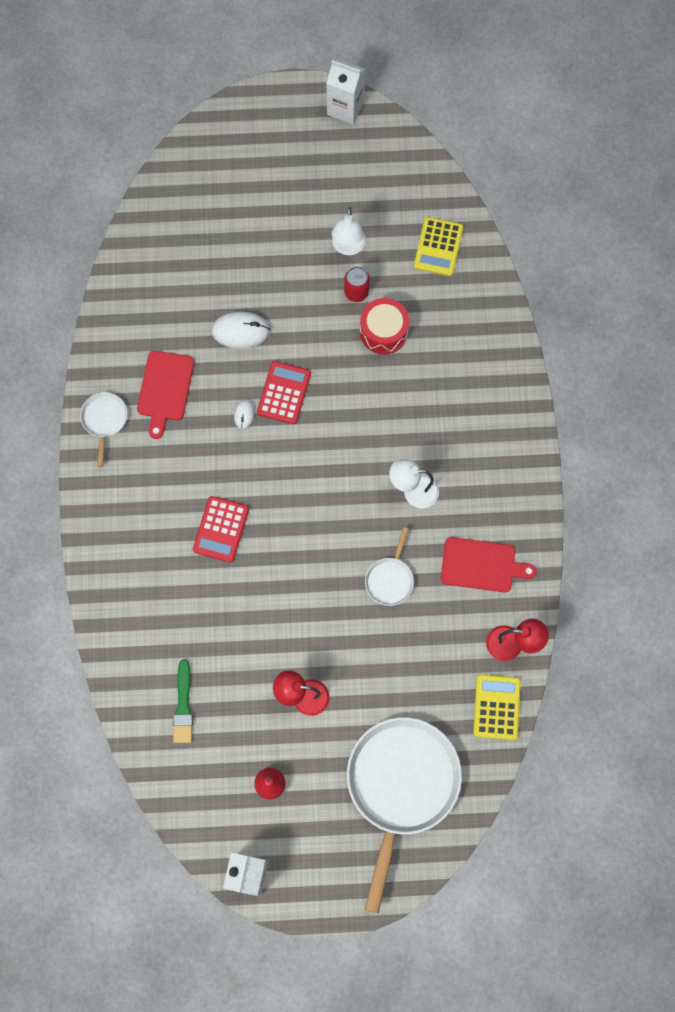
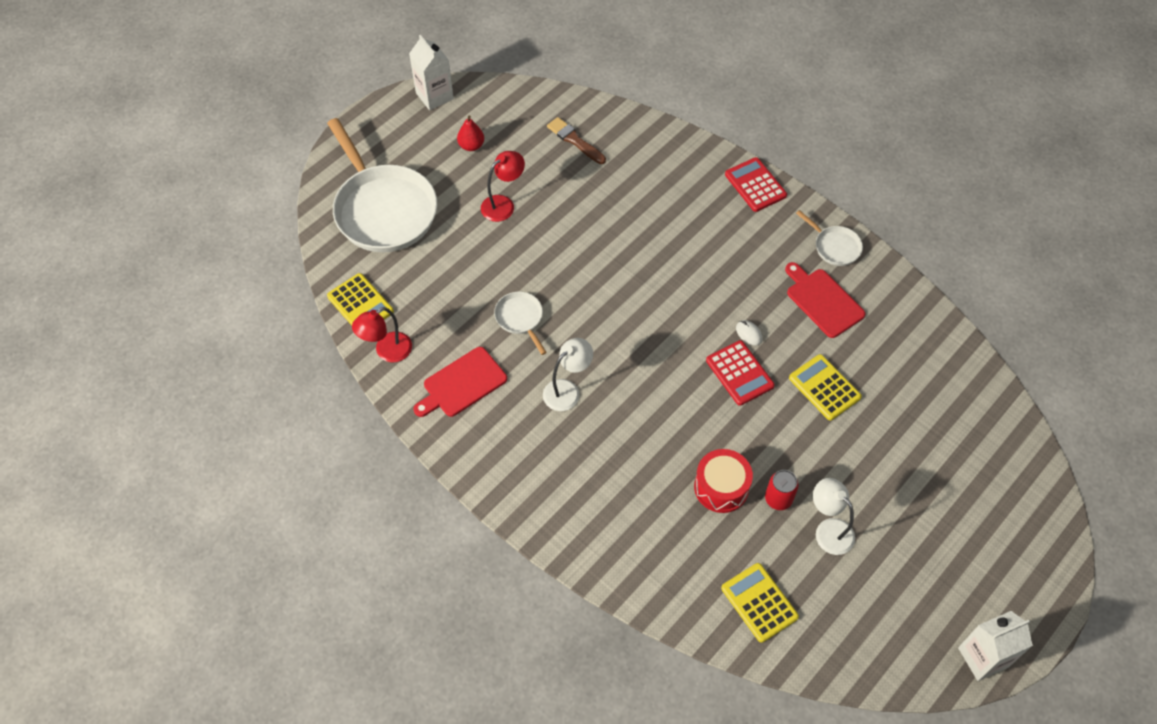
camera: 135 degrees right, 15 degrees down
green brush [173,659,193,743] -> brown brush [547,117,606,164]
red calculator [193,496,249,563] -> red calculator moved to [725,157,787,212]
white mouse [211,312,270,349] -> yellow calculator [789,354,862,420]

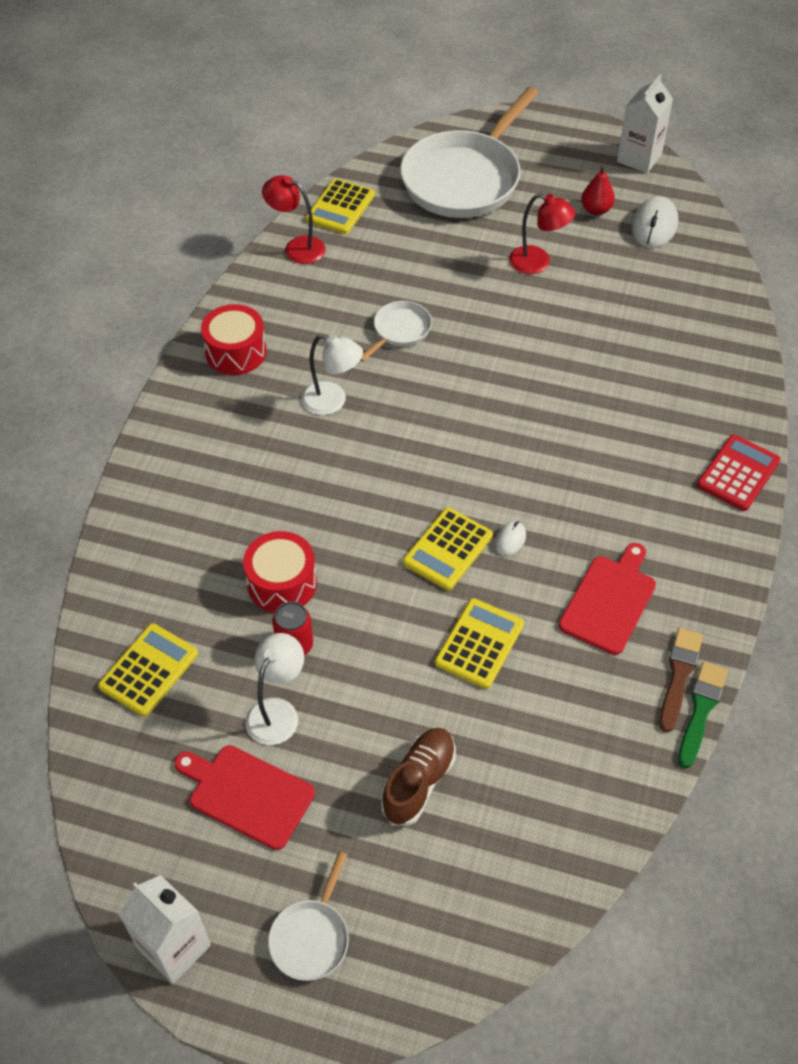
camera: 65 degrees right, 5 degrees down
red cutting board [414,347,507,417] -> red cutting board moved to [174,745,315,850]
brown brush [547,117,606,164] -> brown brush moved to [659,628,703,733]
red calculator [706,340,775,406] -> yellow calculator [403,508,493,590]
white pan [796,210,863,266] -> white pan moved to [268,851,349,981]
none -> red drum [201,304,267,375]
none -> brown shoe [381,728,456,826]
none -> white mouse [631,196,678,248]
none -> green brush [678,661,728,768]

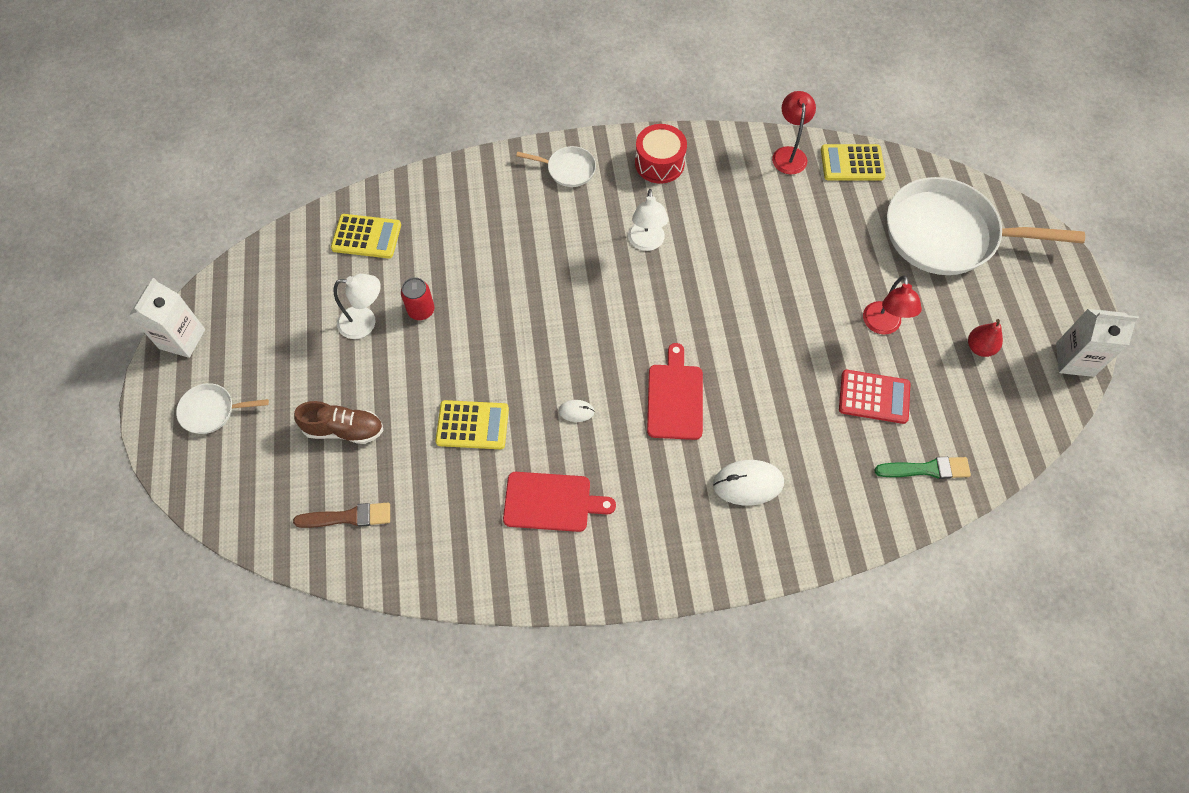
camera: 65 degrees right, 10 degrees up
red cutting board [174,745,315,850] -> red cutting board moved to [647,343,703,440]
red drum [243,531,317,613] -> none
white pan [360,301,432,362] -> white pan moved to [516,146,596,187]
yellow calculator [403,508,493,590] -> none
white mouse [631,196,678,248] -> white mouse moved to [713,460,784,505]
brown brush [659,628,703,733] -> brown brush moved to [293,503,390,528]
green brush [678,661,728,768] -> green brush moved to [874,457,971,479]
red calculator [697,434,781,511] -> red calculator moved to [839,370,911,424]

